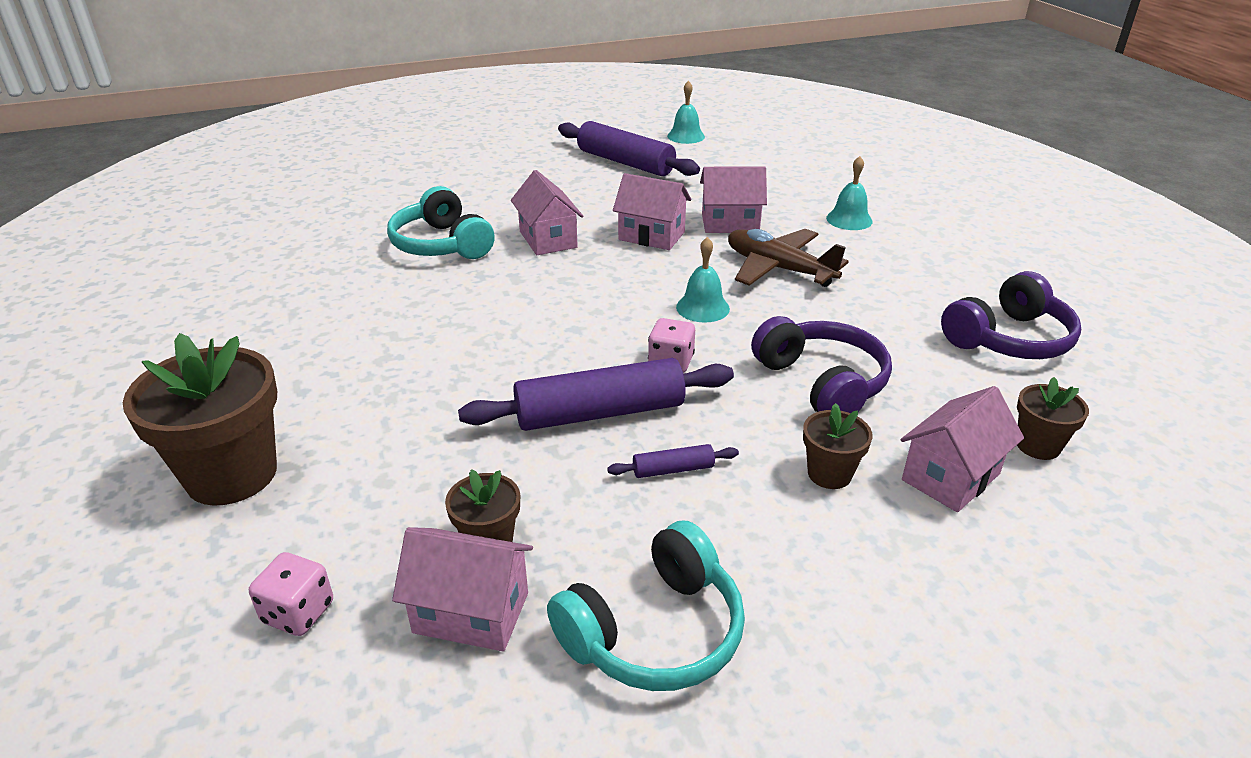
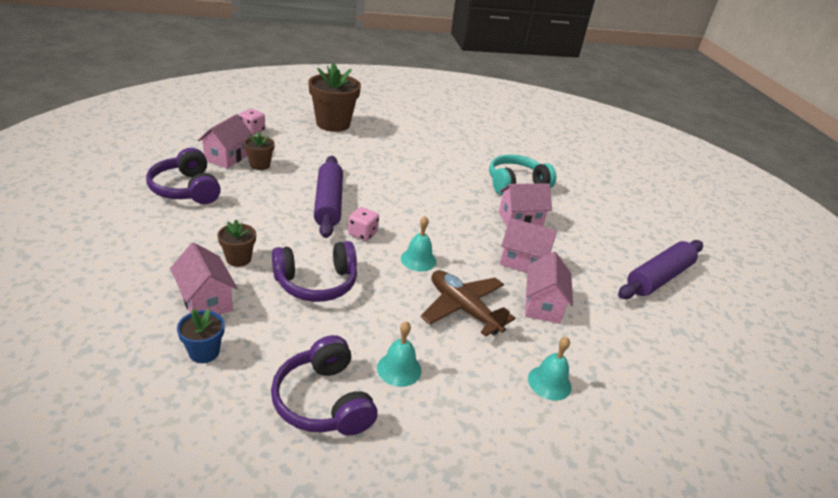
camera: 95 degrees right, 0 degrees up
turquoise headphones [547,521,745,691] -> purple headphones [146,148,221,204]
purple rolling pin [607,444,739,478] -> none
pink house [613,173,691,250] -> pink house turned 75 degrees clockwise [500,218,557,273]
turquoise bell [667,81,705,144] -> turquoise bell moved to [377,321,422,387]
brown plane [728,229,849,287] -> brown plane turned 90 degrees counterclockwise [421,270,516,337]
brown flower pot [1017,377,1089,460] -> blue flower pot [177,309,225,363]

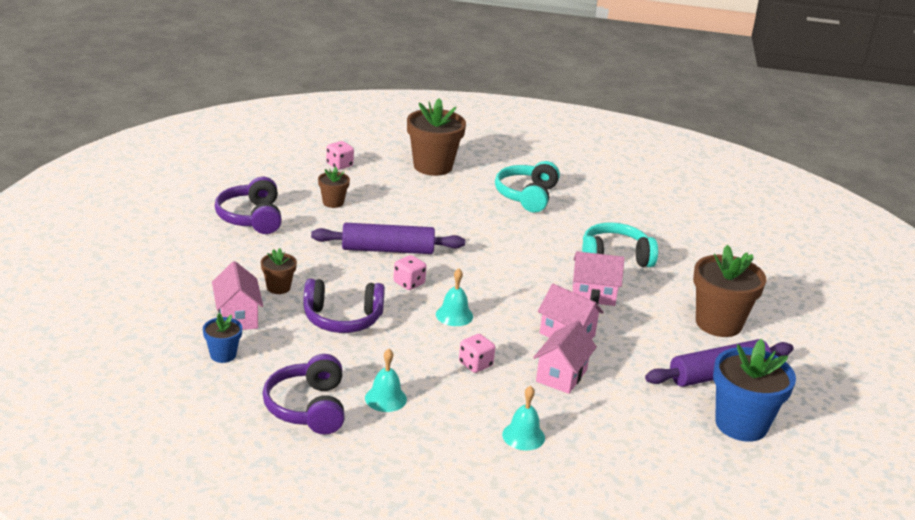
camera: 20 degrees right, 5 degrees down
pink house [198,114,253,169] -> none
purple rolling pin [314,156,343,238] -> purple rolling pin turned 75 degrees clockwise [311,223,465,254]
brown plane [421,270,516,337] -> pink dice [459,334,495,373]
none -> turquoise headphones [495,161,560,213]
none -> brown flower pot [693,245,766,337]
none -> blue flower pot [713,339,796,442]

